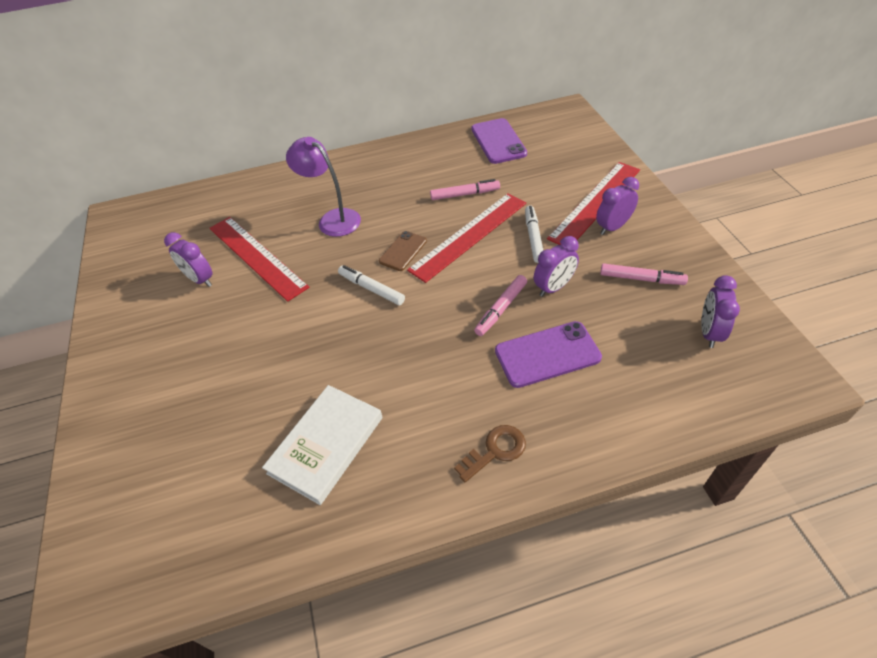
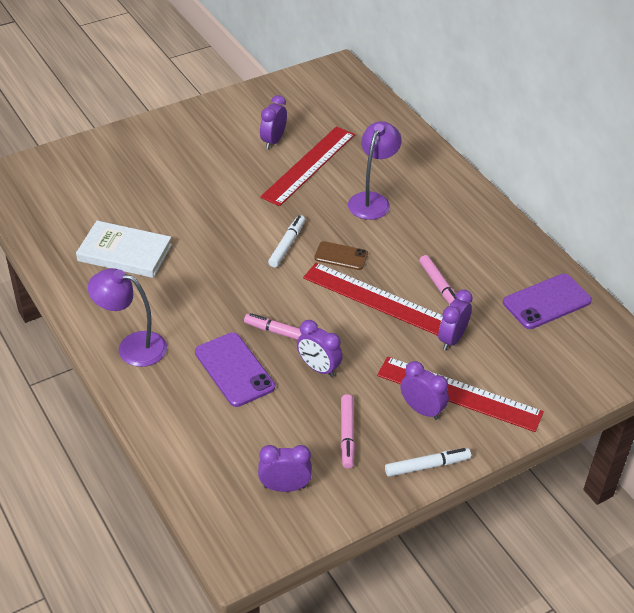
camera: 70 degrees right, 5 degrees down
brown key [454,425,526,482] -> purple lamp [88,268,167,367]
white marker [525,206,543,263] -> white marker moved to [385,448,471,477]
none -> purple clock [438,290,473,350]

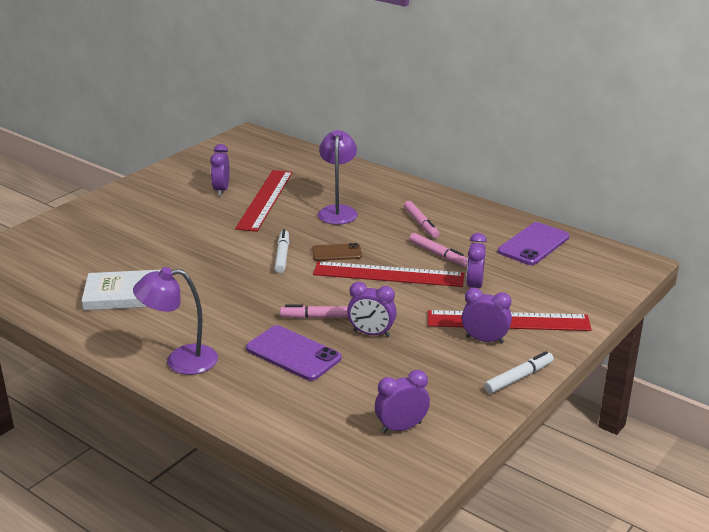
camera: 20 degrees left, 15 degrees down
pink marker [341,394,355,469] -> pink marker moved to [404,201,439,238]

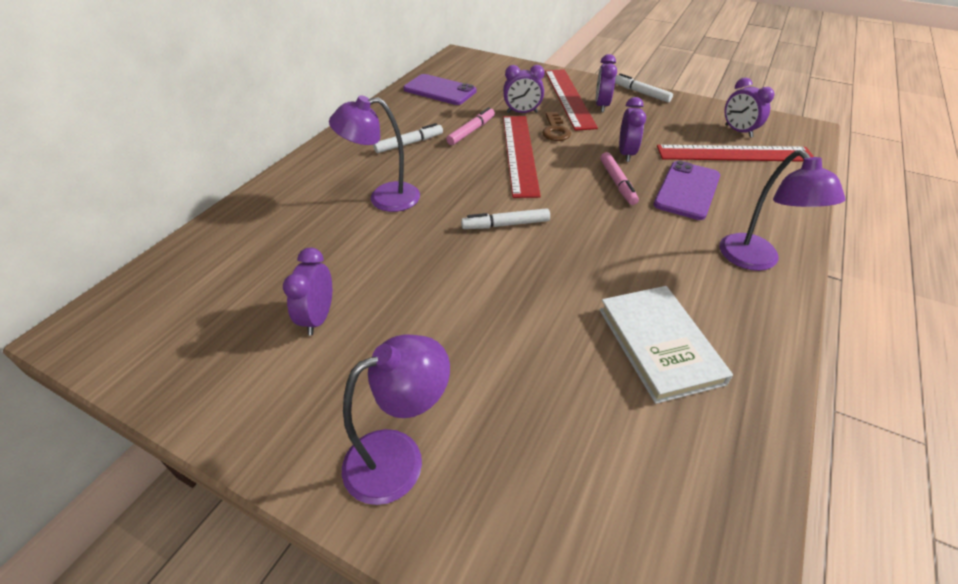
camera: 100 degrees left, 15 degrees up
purple clock [210,144,230,196] -> purple clock turned 105 degrees clockwise [283,248,332,335]
red ruler [235,170,293,232] -> red ruler moved to [657,145,814,162]
brown phone [312,243,362,261] -> none
pink marker [404,201,439,238] -> white marker [373,123,443,153]
none -> purple lamp [342,334,450,505]
none -> brown key [542,112,571,141]

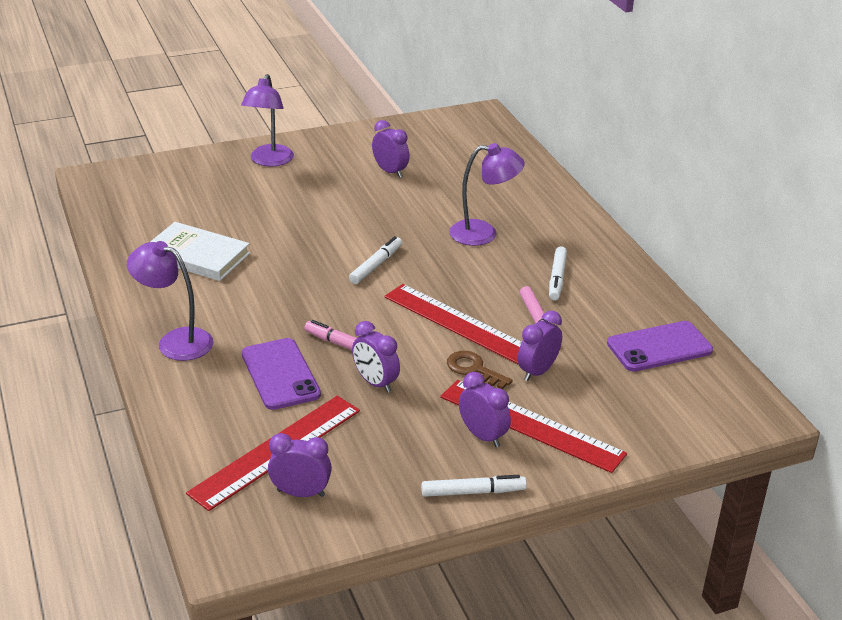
camera: 130 degrees right, 10 degrees down
purple lamp [329,95,420,212] -> purple lamp turned 60 degrees clockwise [449,143,525,246]

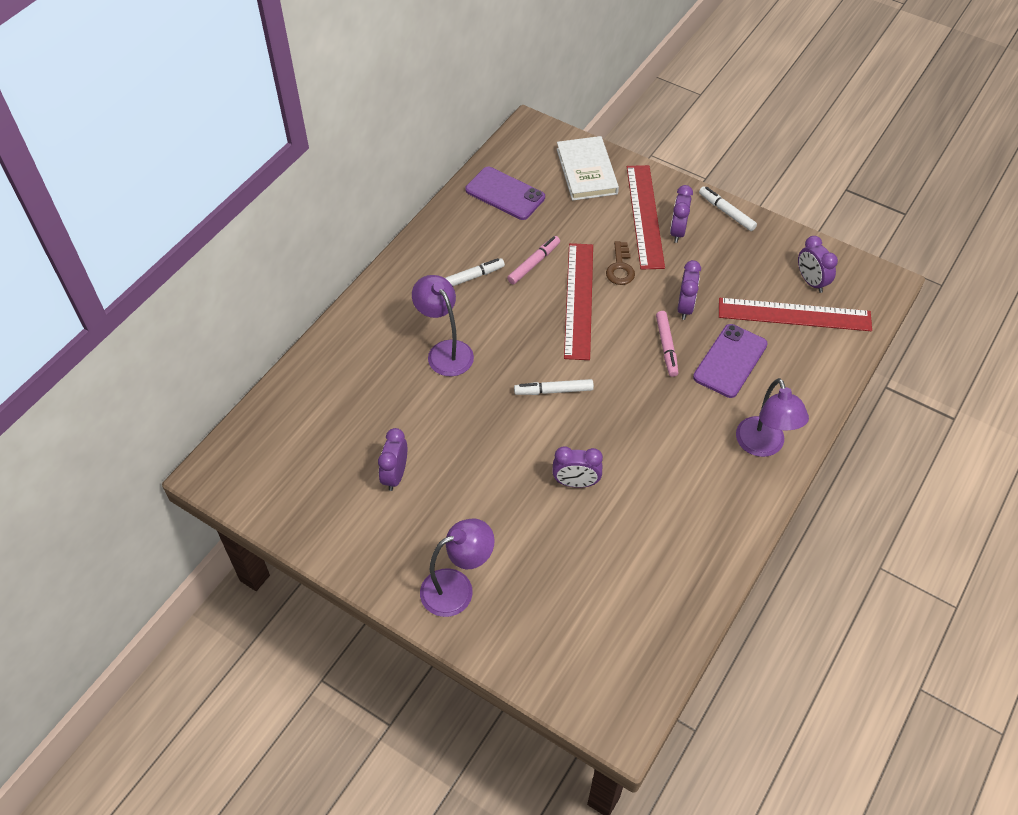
camera: 125 degrees left, 20 degrees up
white book [150,222,250,281] -> white book moved to [557,136,619,201]
purple clock [518,310,562,381] -> purple clock moved to [552,446,603,488]

